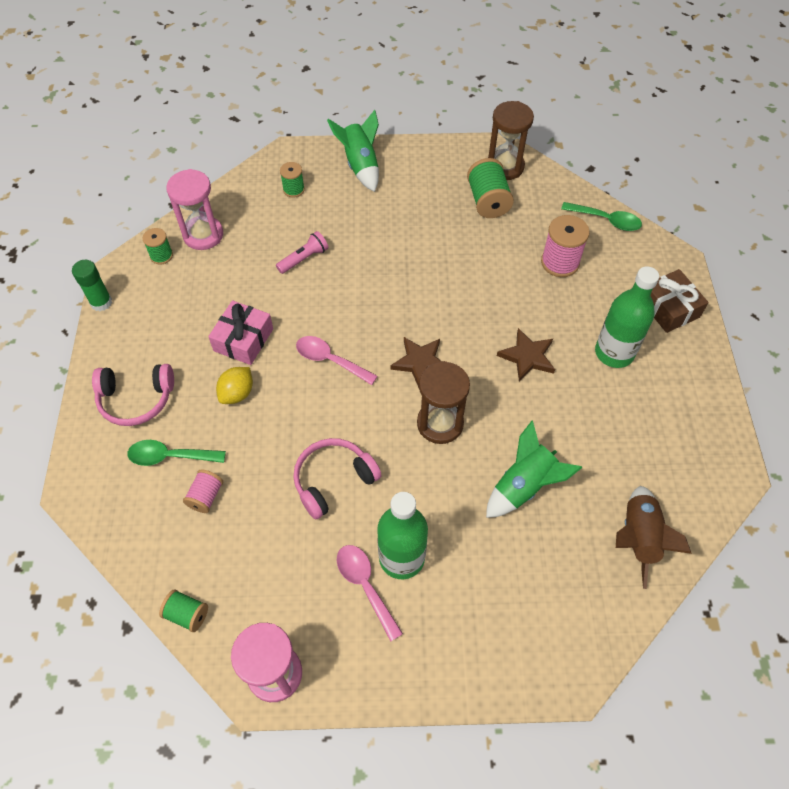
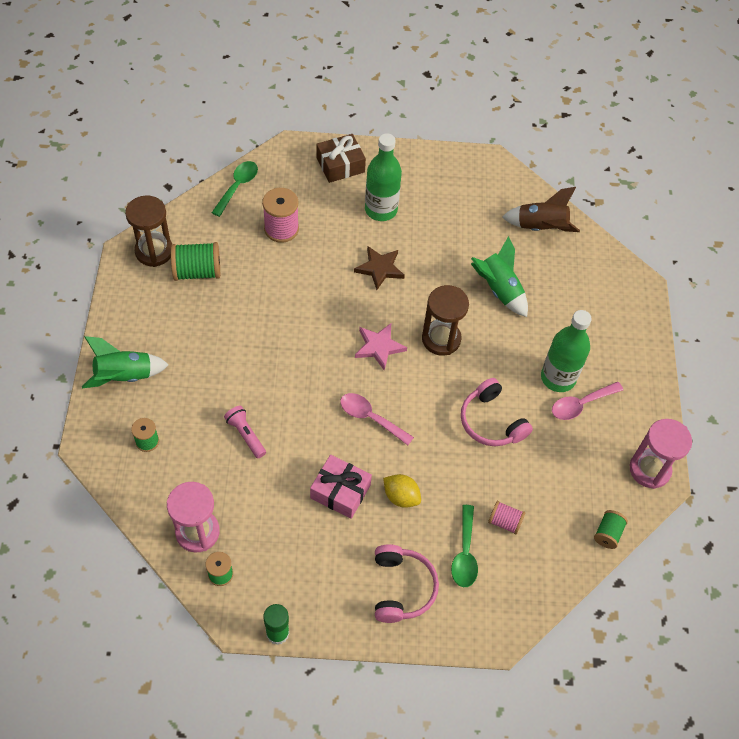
camera: 90 degrees left, 0 degrees up
pink spoon [296,336,378,385] -> pink spoon turned 90 degrees clockwise [340,393,414,445]
brown star [390,337,442,388] -> pink star [355,323,407,371]

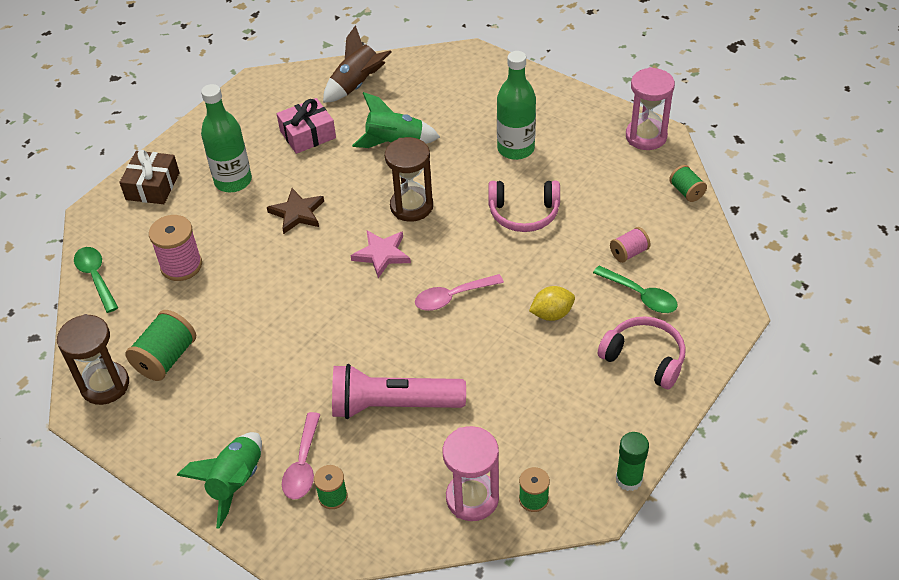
camera: 50 degrees left, 10 degrees down
pink flashlight [224,406,266,458] -> pink flashlight [332,364,466,419], size x2.01
pink gift [310,455,372,519] -> pink gift moved to [277,98,336,154]
pink spoon [552,382,623,420] -> pink spoon moved to [282,412,321,500]

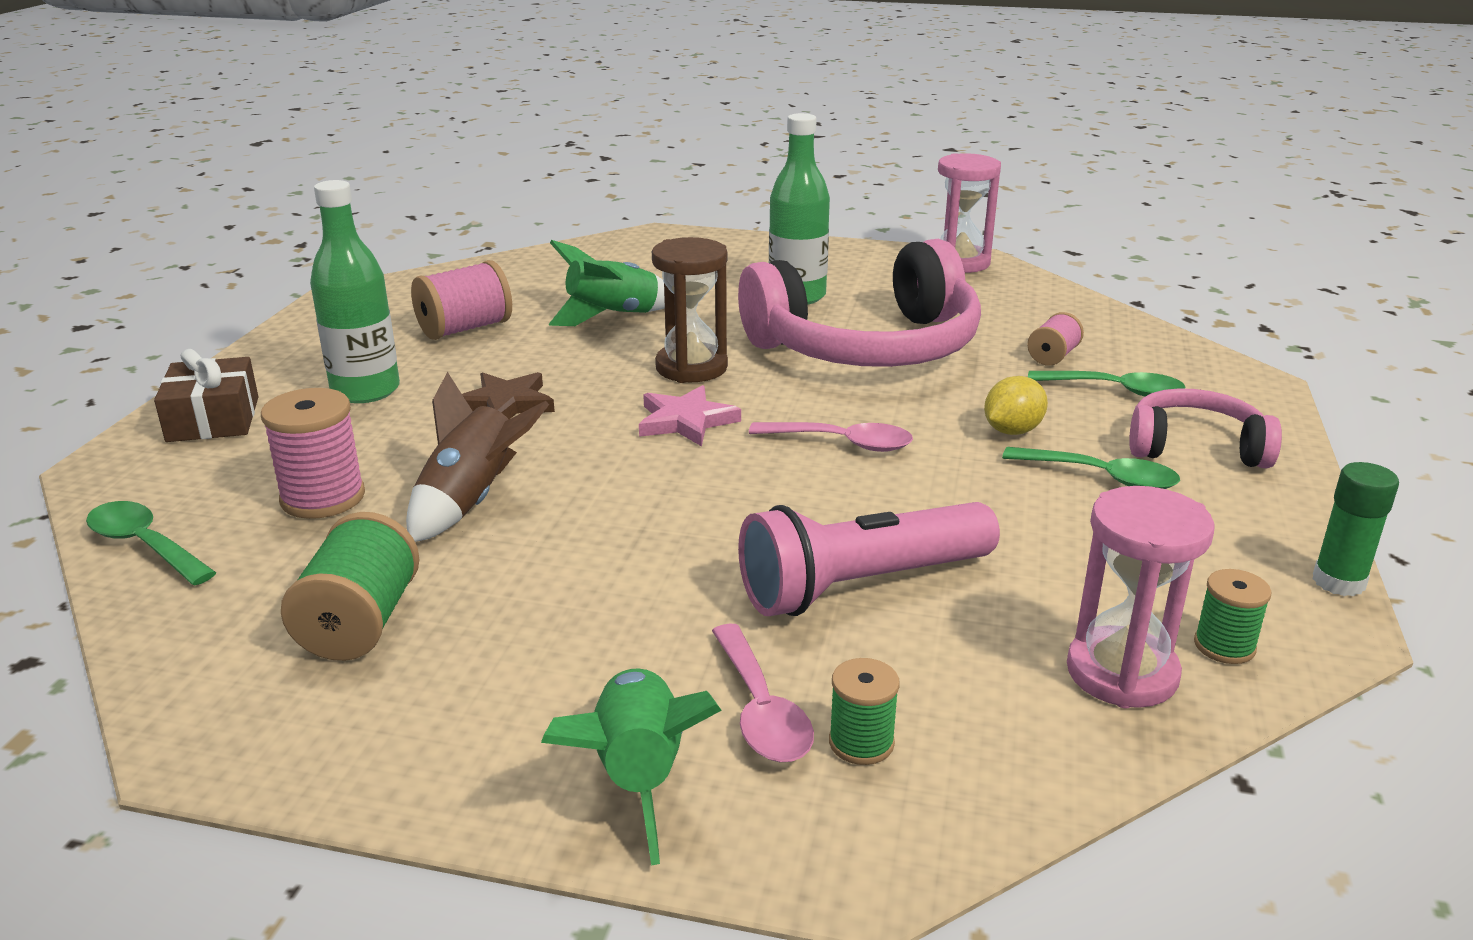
camera: 25 degrees left, 20 degrees down
brown hourglass [57,314,129,405] -> none
pink gift [277,98,336,154] -> pink spool [411,260,512,340]
brown rocket [323,25,392,103] -> brown rocket moved to [406,372,549,542]
pink spoon [415,274,504,311] -> pink spoon turned 120 degrees counterclockwise [749,422,913,452]
pink headphones [488,181,560,232] -> pink headphones [738,239,981,367], size x1.95
green spool [669,165,707,202] -> none
none -> green spoon [1002,447,1180,489]

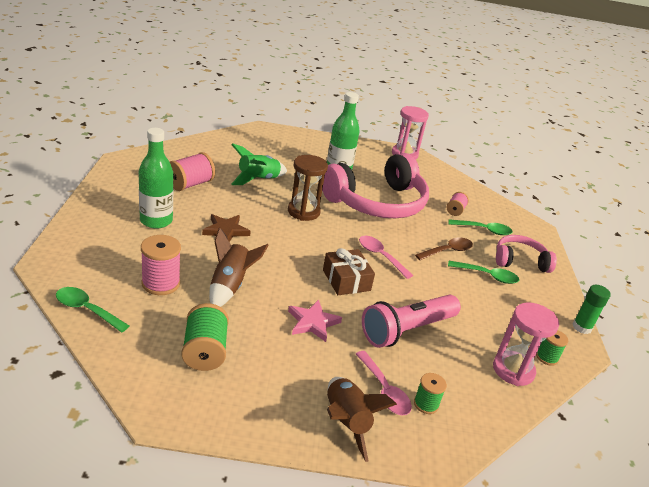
camera: 15 degrees left, 5 degrees up
brown gift [154,349,259,442] -> brown gift moved to [323,248,375,295]
green rocket [541,668,722,866] -> brown rocket [327,377,397,462]
pink star [639,385,741,447] -> pink star moved to [288,300,342,342]
pink spoon [749,422,913,452] -> pink spoon turned 135 degrees counterclockwise [359,236,413,279]
yellow lemon [984,376,1048,435] -> brown spoon [415,238,473,260]

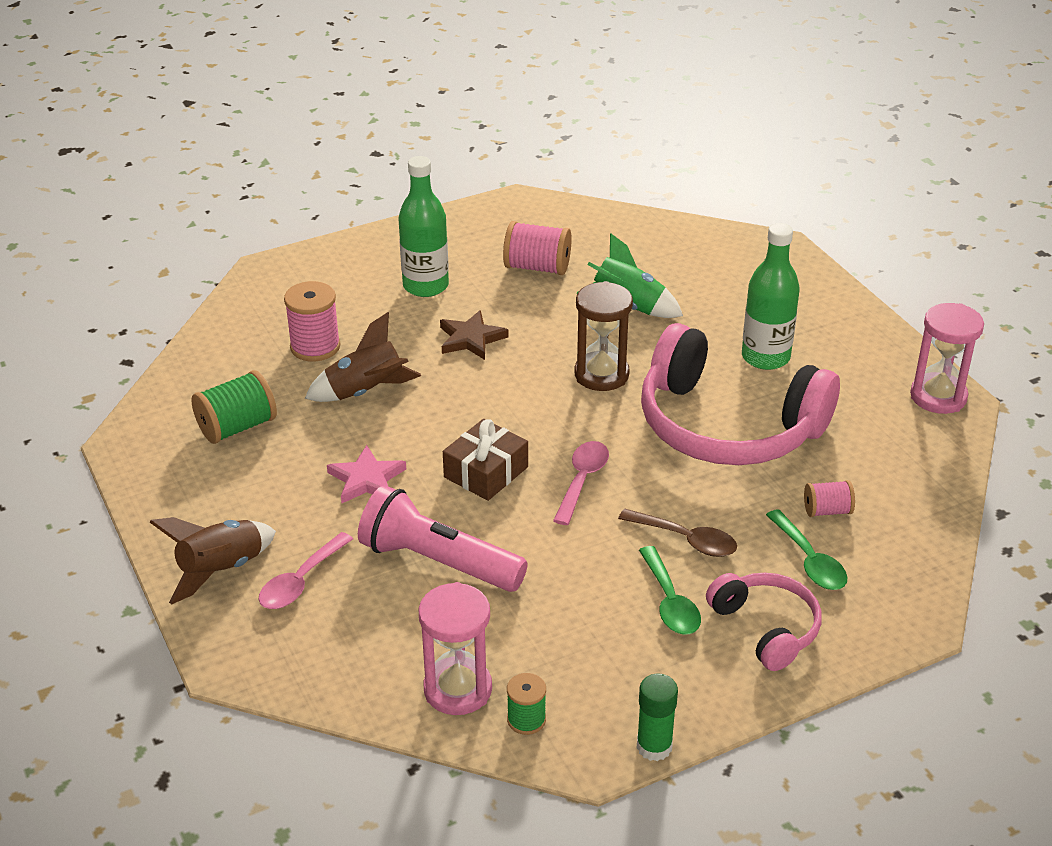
camera: 65 degrees right, 5 degrees up
green spoon [56,287,129,333] -> none
green spool [414,373,447,414] -> none

